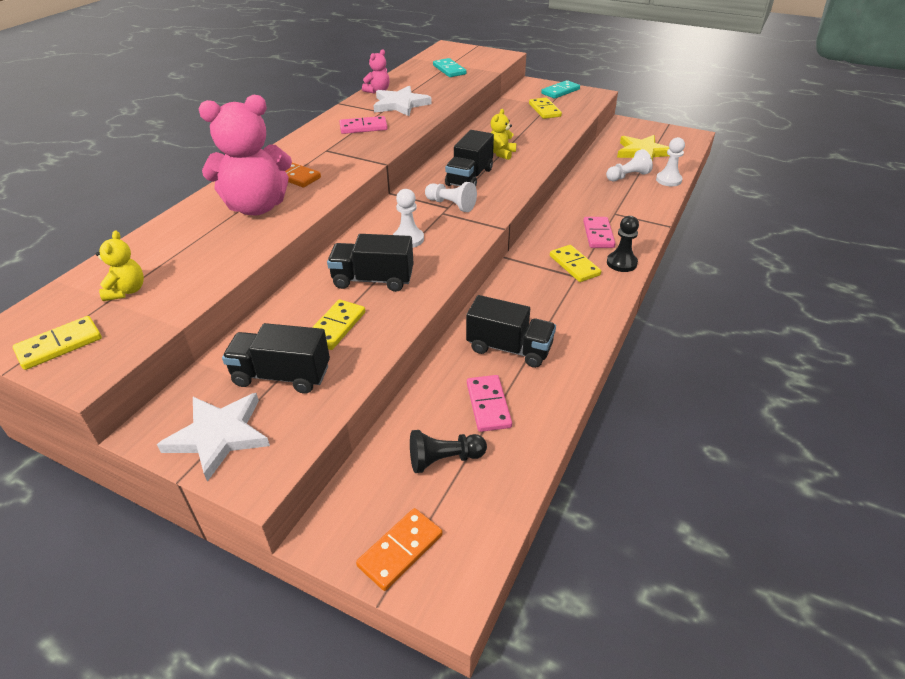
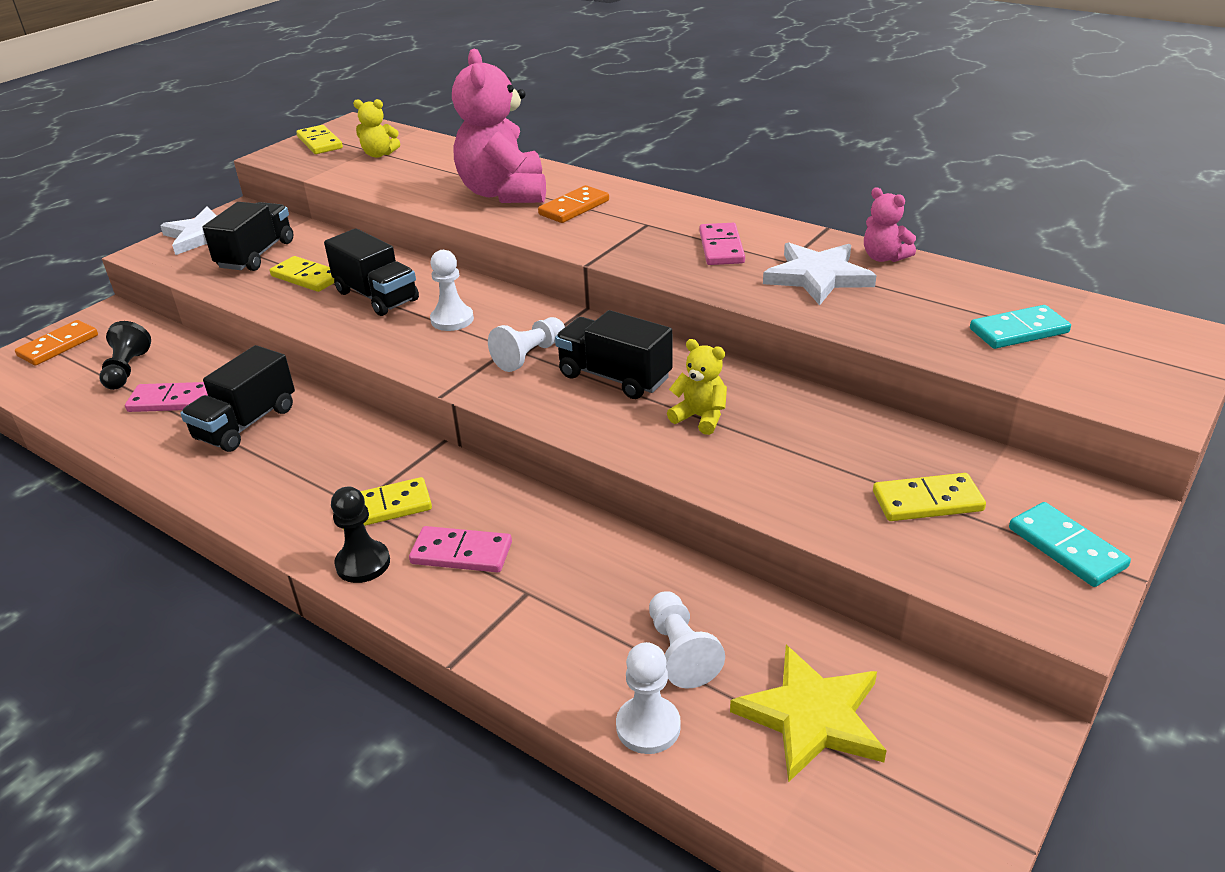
camera: 100 degrees right, 5 degrees down
black truck [327,234,414,292] -> black truck turned 120 degrees clockwise [324,228,419,316]
orange domino [356,508,442,591] -> orange domino turned 75 degrees clockwise [15,320,98,366]

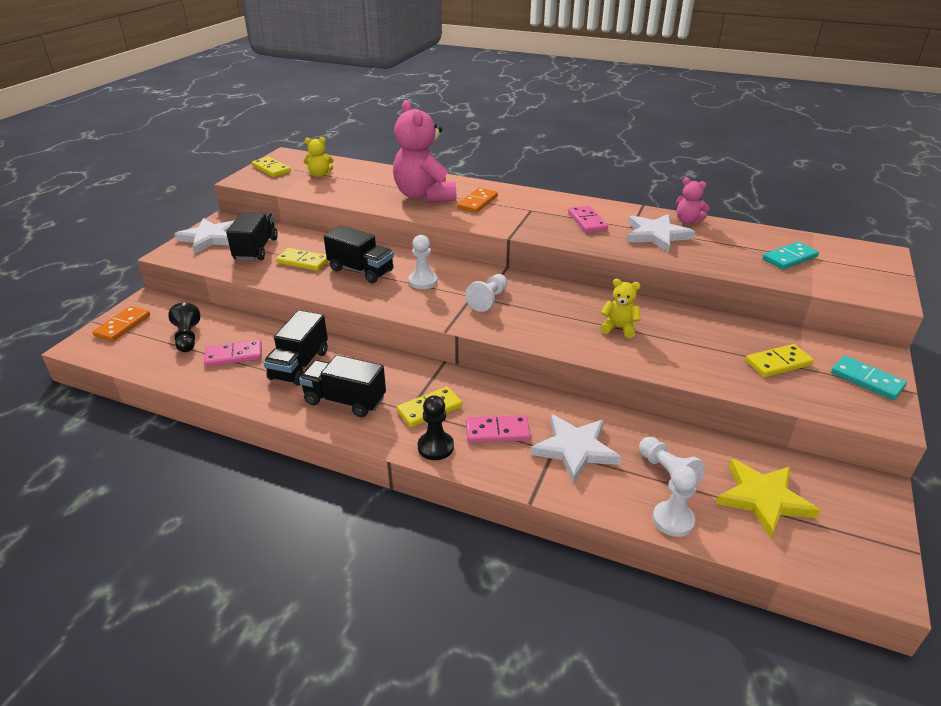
camera: 15 degrees left, 0 degrees up
black truck [555,310,673,399] -> black truck moved to [299,355,386,417]
none -> white star [530,414,621,484]

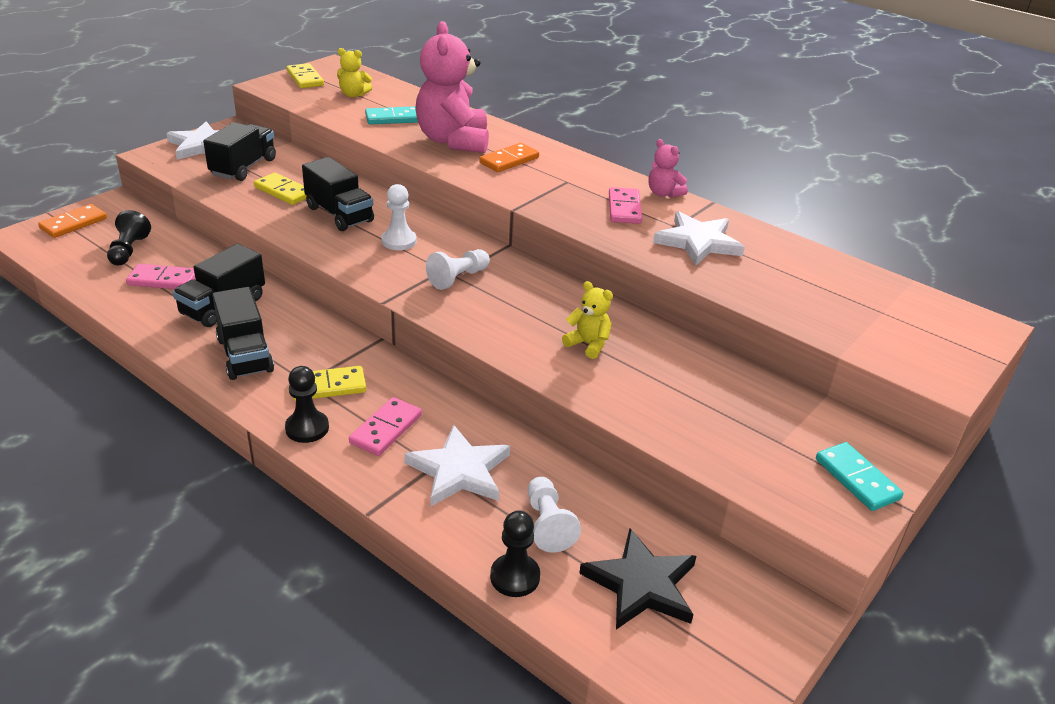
camera: 15 degrees right, 0 degrees up
black truck [299,355,386,417] -> black truck turned 150 degrees counterclockwise [212,287,274,380]
pink domino [466,415,531,443] -> pink domino turned 75 degrees counterclockwise [349,397,422,456]
white pawn [653,466,698,537] -> black pawn [490,510,540,597]
pink teddy bear [676,178,709,224] -> pink teddy bear moved to [648,139,688,198]
yellow star [716,458,820,538] -> black star [579,528,696,629]
yellow domino [745,344,814,377] -> none
turquoise domino [762,242,819,270] -> turquoise domino moved to [365,106,418,124]

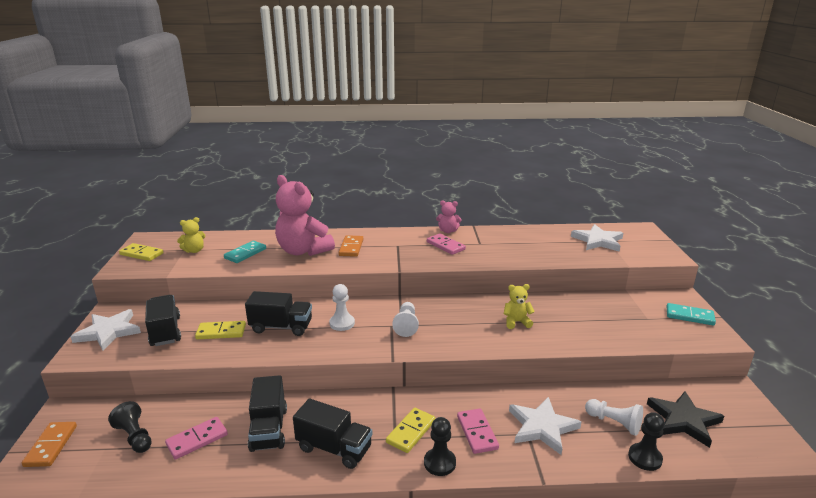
camera: 40 degrees left, 10 degrees down
white star [653,211,745,266] -> white star moved to [571,224,623,252]

